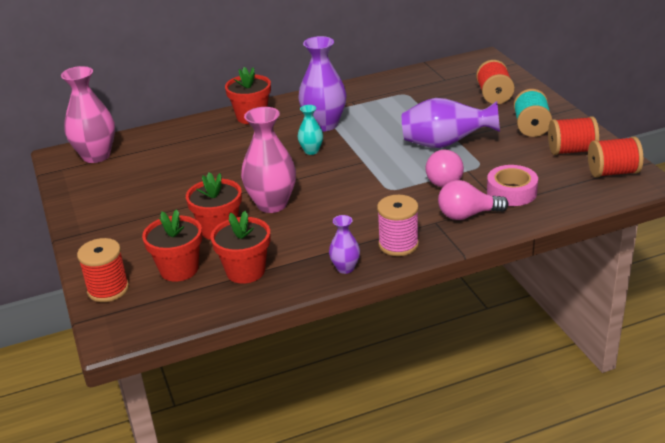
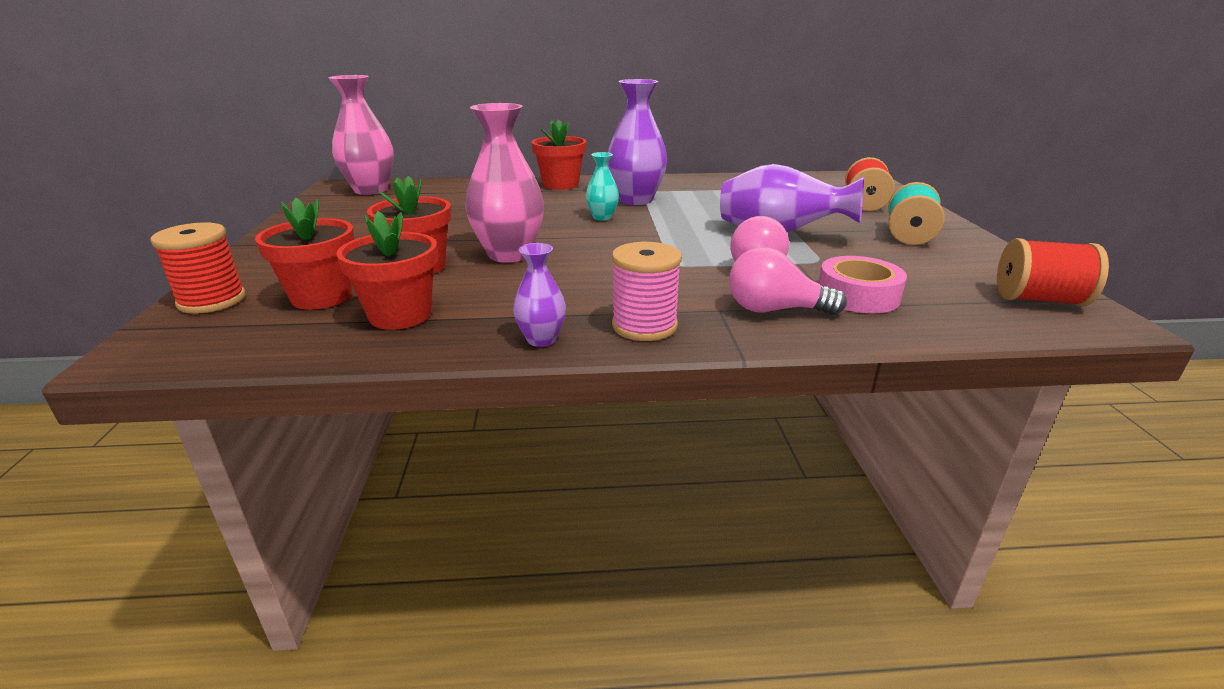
camera: 15 degrees right, 5 degrees down
red spool [548,116,599,155] -> none

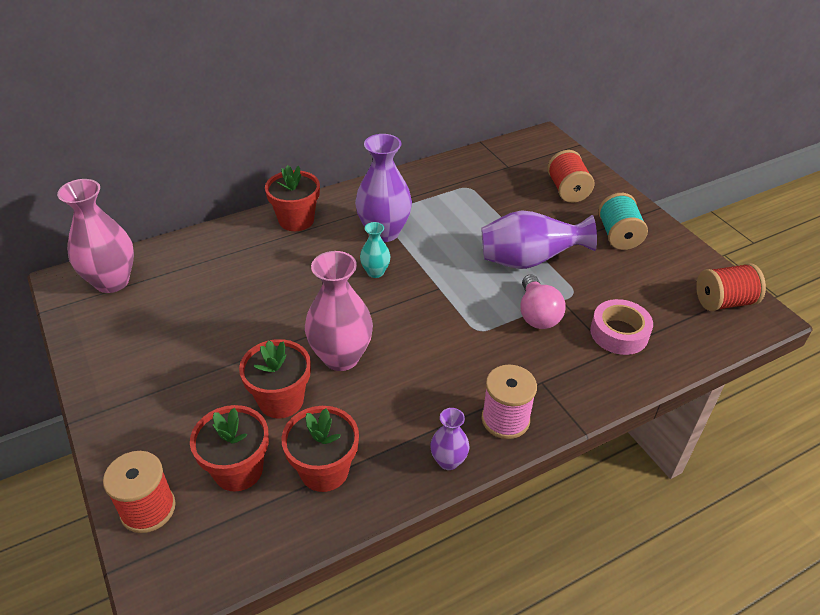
camera: 25 degrees left, 15 degrees up
pink light bulb [729,247,847,315] -> none

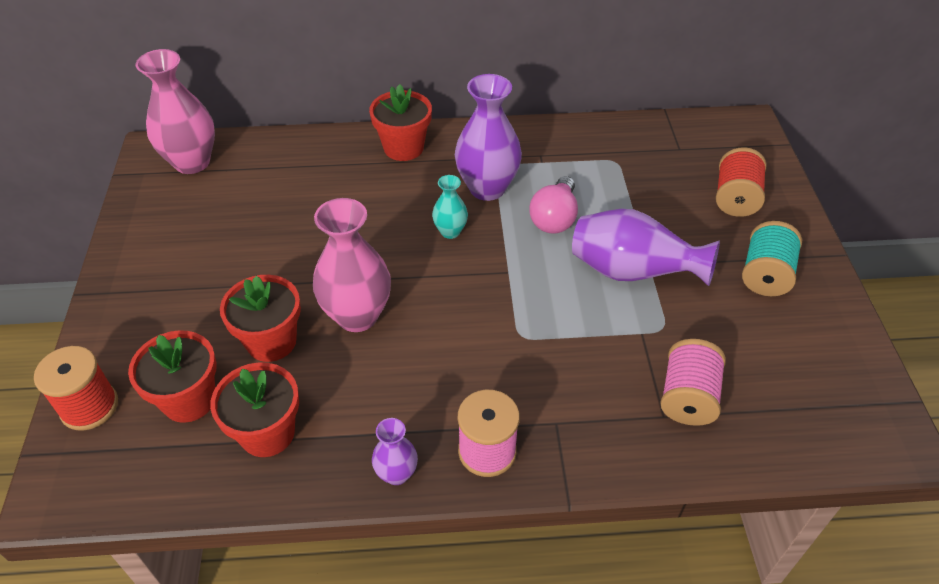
camera: 25 degrees right, 5 degrees up
pink light bulb [521,274,566,329] -> pink light bulb moved to [529,176,578,234]
pink tape [590,299,653,355] -> pink spool [660,339,726,426]
red spool [696,263,766,311] -> none

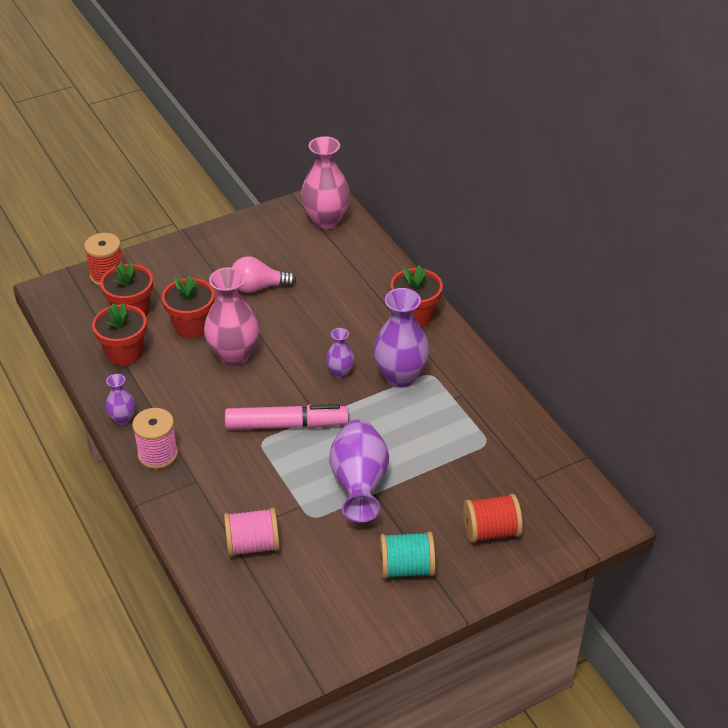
camera: 65 degrees right, 5 degrees down
turquoise vase [432,175,468,239] -> purple vase [326,328,355,378]
pink light bulb [529,176,578,234] -> pink light bulb moved to [232,256,296,293]
none -> pink marker [225,404,349,430]

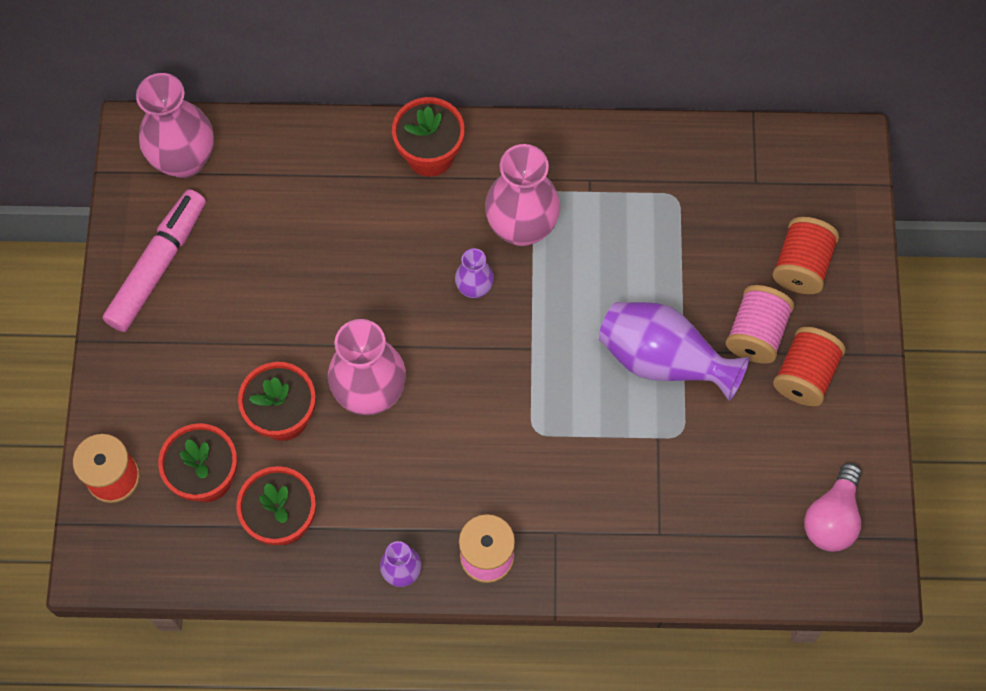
camera: 60 degrees left, 25 degrees up
pink spool [224,508,280,557] -> pink spool moved to [726,285,794,363]
pink marker [225,404,349,430] -> pink marker moved to [103,189,206,332]
pink light bulb [232,256,296,293] -> pink light bulb moved to [804,463,862,552]
purple vase [373,288,429,388] -> pink vase [485,144,560,246]
turquoise spool [380,532,435,579] -> red spool [773,327,846,406]

